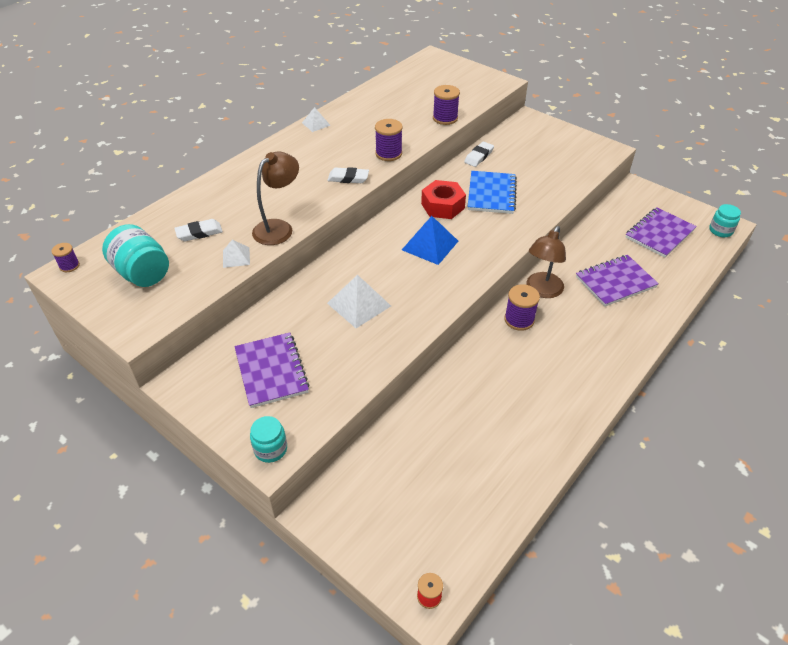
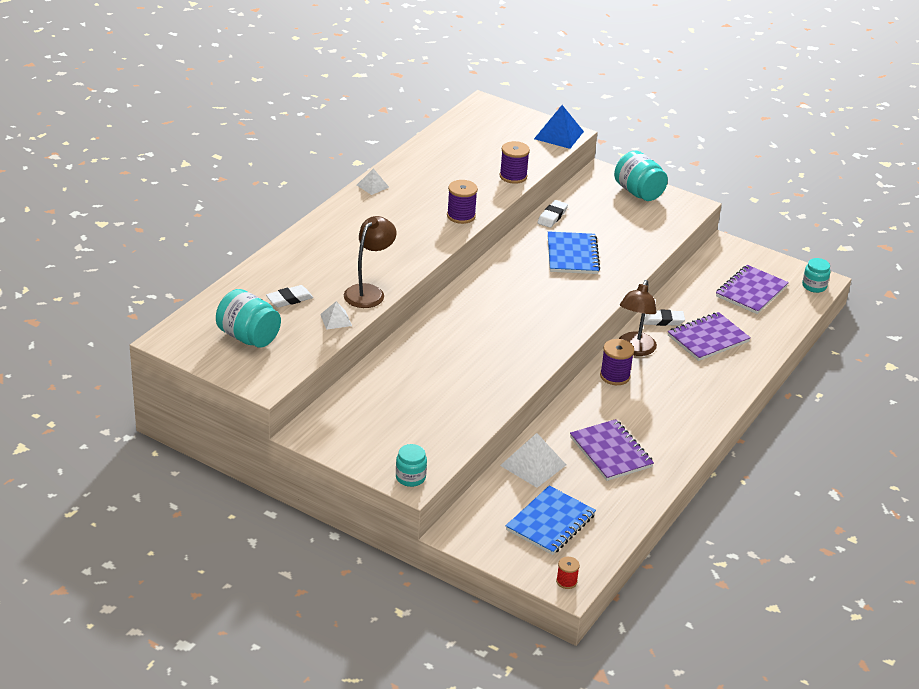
camera: 10 degrees left, 10 degrees down
purple spool [51,243,80,272] -> none
purple notebook [235,332,310,408] -> purple notebook moved to [570,419,654,481]
white eraser [327,167,369,183] -> white eraser moved to [643,310,685,326]
white pyramid [327,275,391,328] -> white pyramid moved to [500,433,566,488]
blue pyramid [402,216,458,265] -> blue pyramid moved to [534,105,584,149]
red nut [421,180,466,219] -> none
none -> blue notebook [506,486,596,555]
none -> turquoise jar [614,151,668,201]

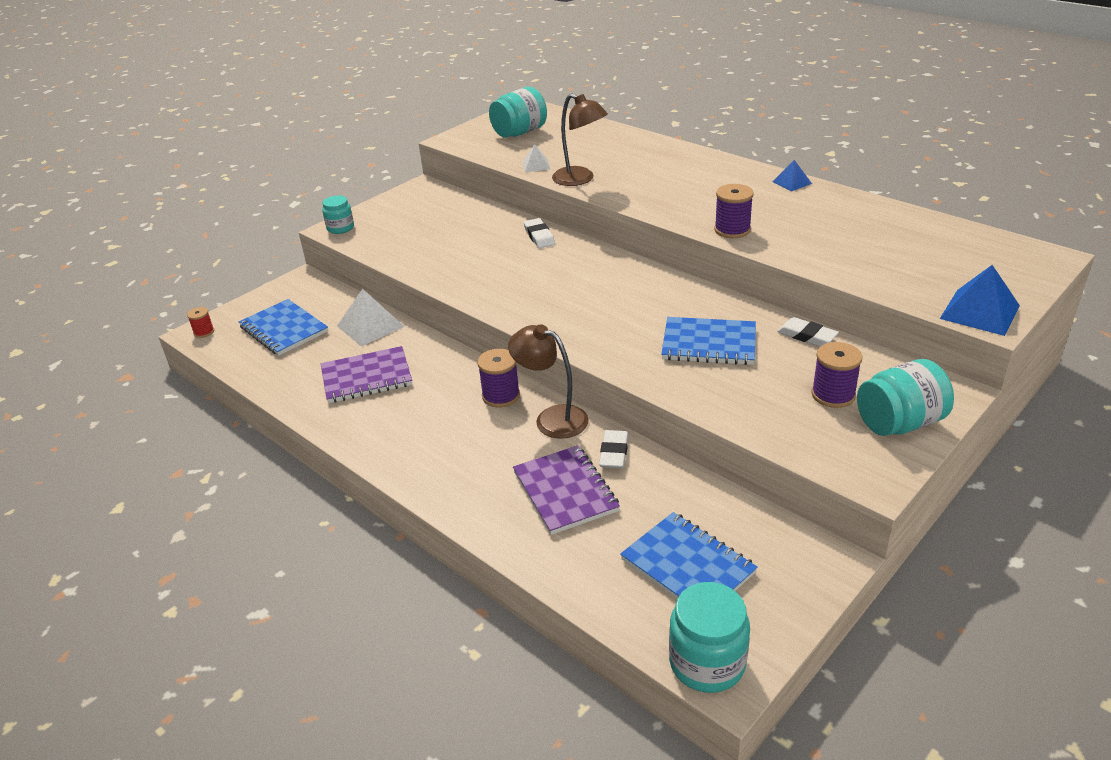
camera: 105 degrees right, 0 degrees up
white eraser [266,285,313,308] -> white eraser moved to [524,218,555,248]
white pyramid [357,168,389,195] -> blue pyramid [773,160,812,191]
purple spool [500,141,530,184] -> purple spool moved to [811,342,862,408]
purple notebook [716,265,789,314] -> blue notebook [620,512,758,599]
turquoise jar [802,258,830,293] -> turquoise jar [669,582,750,693], size x1.62

